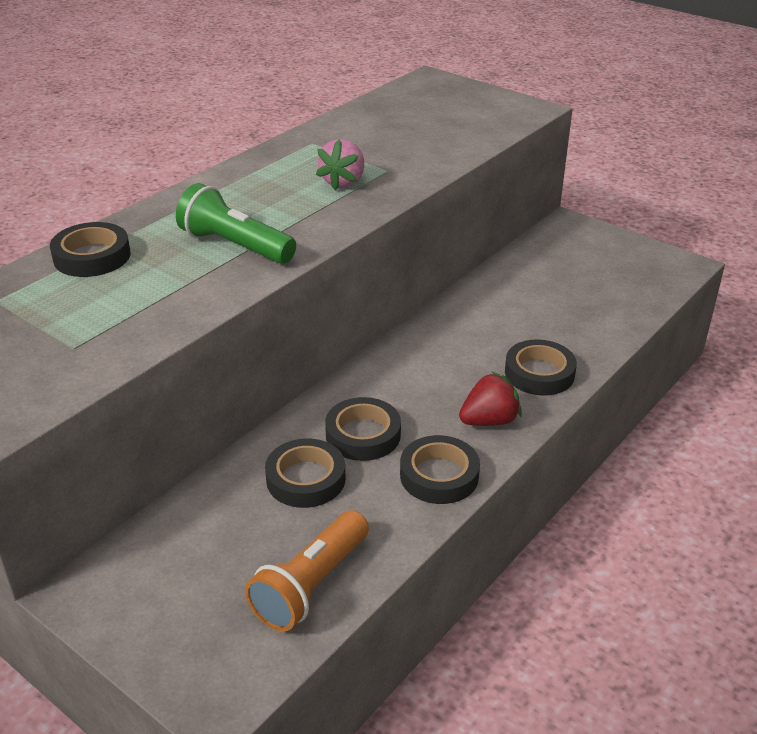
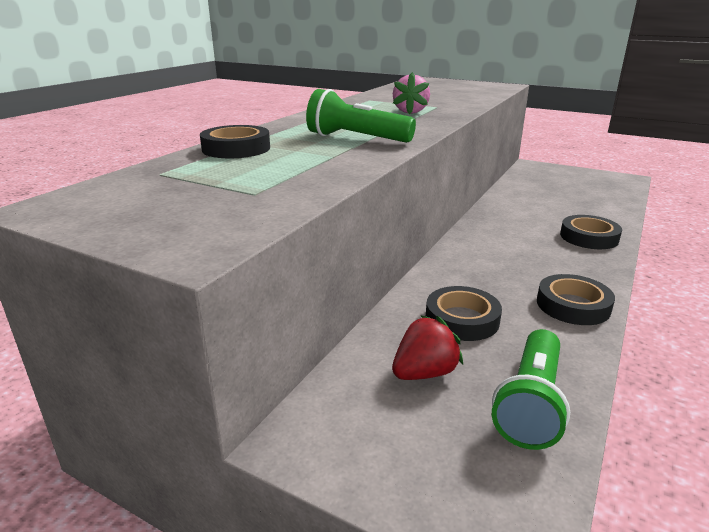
camera: 10 degrees left, 10 degrees down
orange flashlight [245,510,369,631] -> green flashlight [492,329,570,450]
black tape [325,397,401,461] -> none
red strawberry [459,371,522,426] -> red strawberry moved to [392,315,463,380]

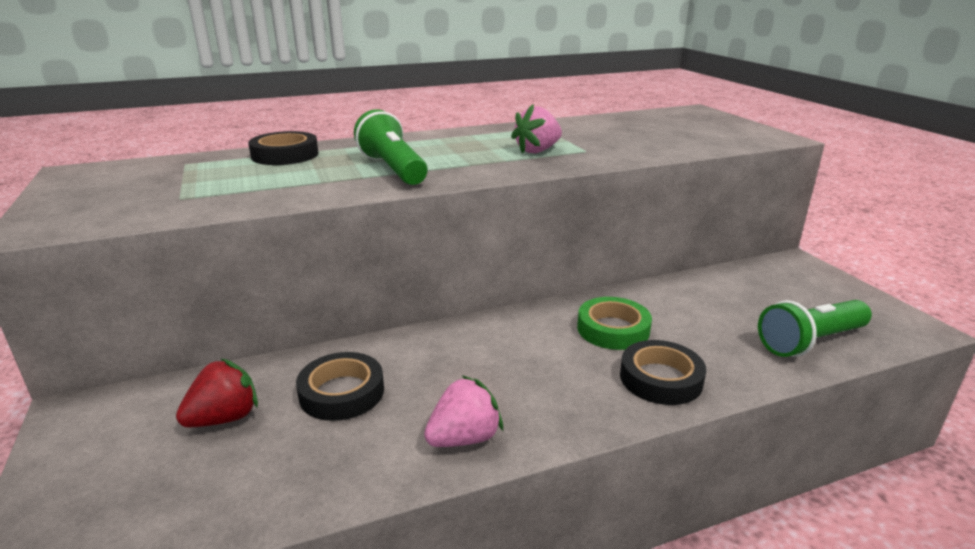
camera: 40 degrees right, 0 degrees up
red strawberry [392,315,463,380] -> red strawberry turned 45 degrees counterclockwise [176,358,258,428]
green flashlight [492,329,570,450] -> green flashlight moved to [758,300,872,357]
black tape [537,274,615,325] -> pink strawberry [424,375,503,447]
none -> green tape [577,297,652,350]

